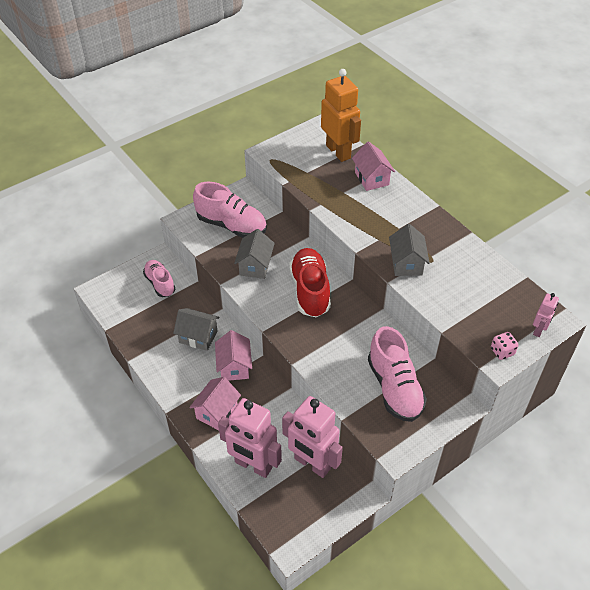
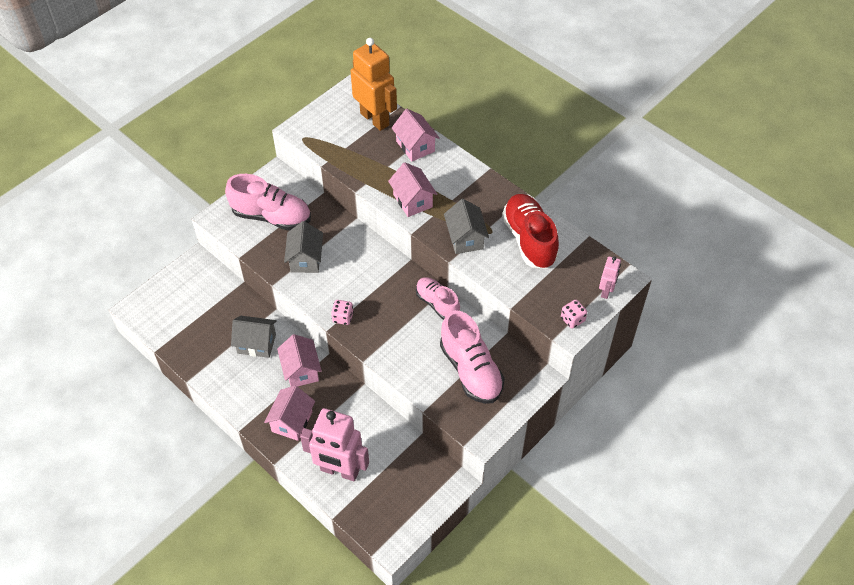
camera: 10 degrees left, 5 degrees up
pink shoe [143,260,175,297] -> pink shoe moved to [416,277,460,320]
pink robot [282,396,343,478] -> none
red shoe [289,248,331,317] -> red shoe moved to [502,194,559,269]
none -> pink dice [331,300,354,325]
none -> pink house [388,162,437,217]

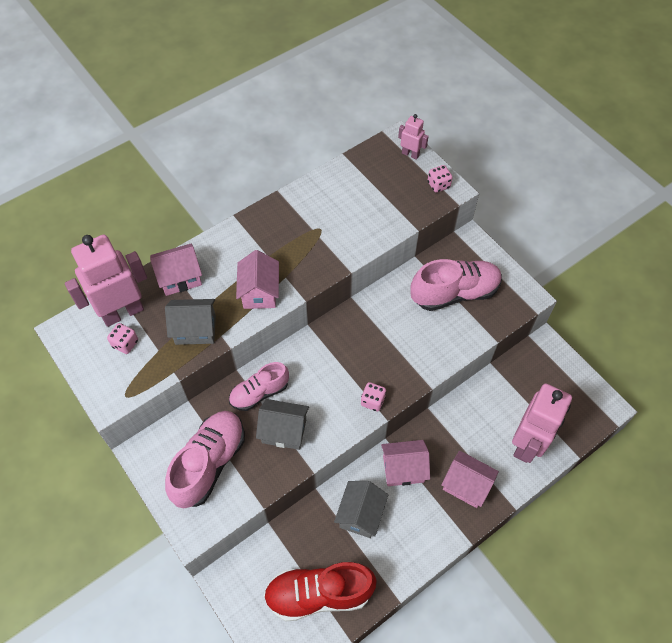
camera: 80 degrees left, 5 degrees up
orange robot [351,38,397,131] -> pink robot [65,235,147,327]
pink house [388,162,437,217] -> pink house turned 75 degrees counterclockwise [236,250,279,309]
pink shoe [416,277,460,320] -> pink shoe moved to [229,362,289,411]
grey house [444,199,489,254] -> grey house moved to [165,299,216,345]
red shoe [502,194,559,269] -> red shoe moved to [264,562,377,621]
none -> pink dice [107,323,138,354]

